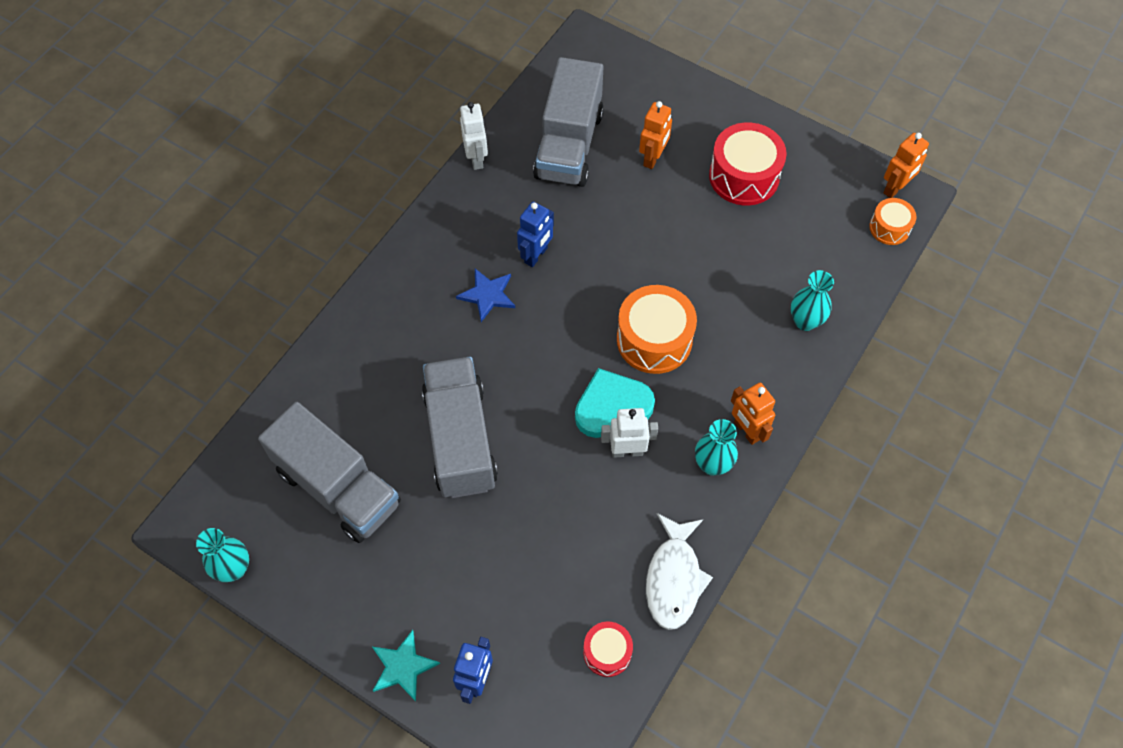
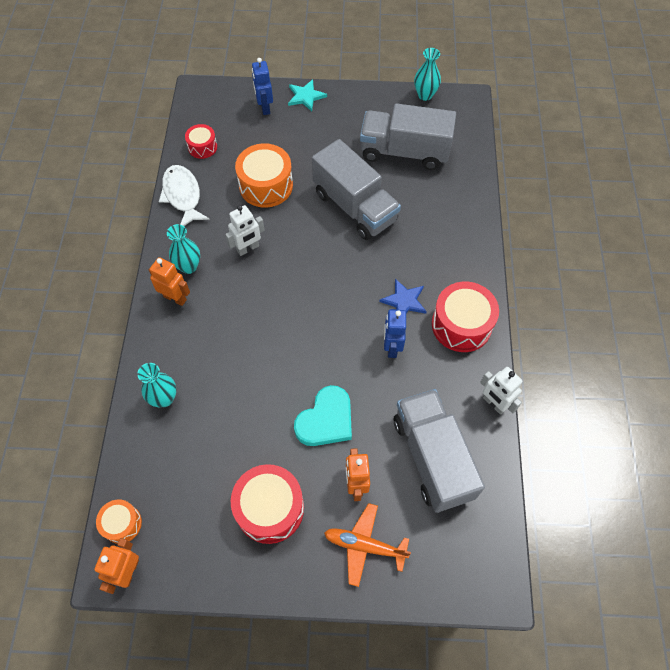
camera: 150 degrees right, 0 degrees up
turquoise heart [575,368,655,438] -> turquoise heart moved to [294,385,352,446]
orange drum [617,285,697,374] -> orange drum moved to [235,143,293,208]
none -> orange plane [324,503,411,587]
none -> red drum [432,282,499,352]

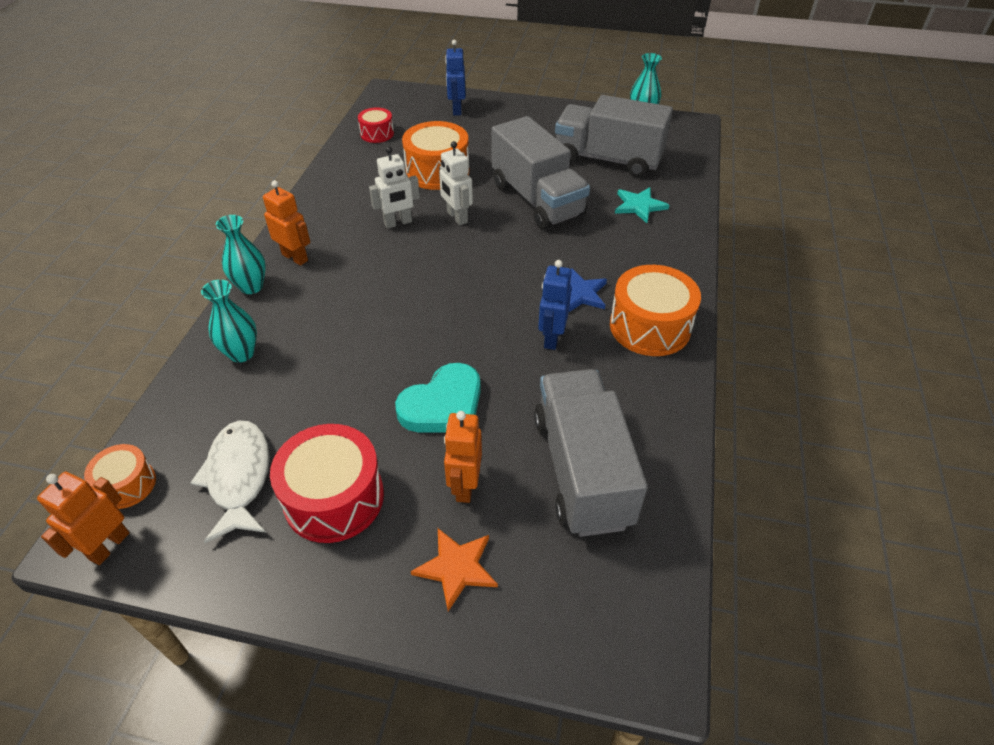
camera: 10 degrees right, 15 degrees down
white fish [159,165,210,226] -> white fish moved to [190,421,270,543]
turquoise vase [167,224,200,274] -> turquoise vase moved to [216,215,266,294]
turquoise star [288,79,327,112] -> turquoise star moved to [615,187,669,223]
orange plane [324,503,411,587] -> orange star [411,528,498,611]
red drum [432,282,499,352] -> orange drum [610,265,701,356]
white robot [480,367,523,415] -> white robot moved to [439,141,473,225]

